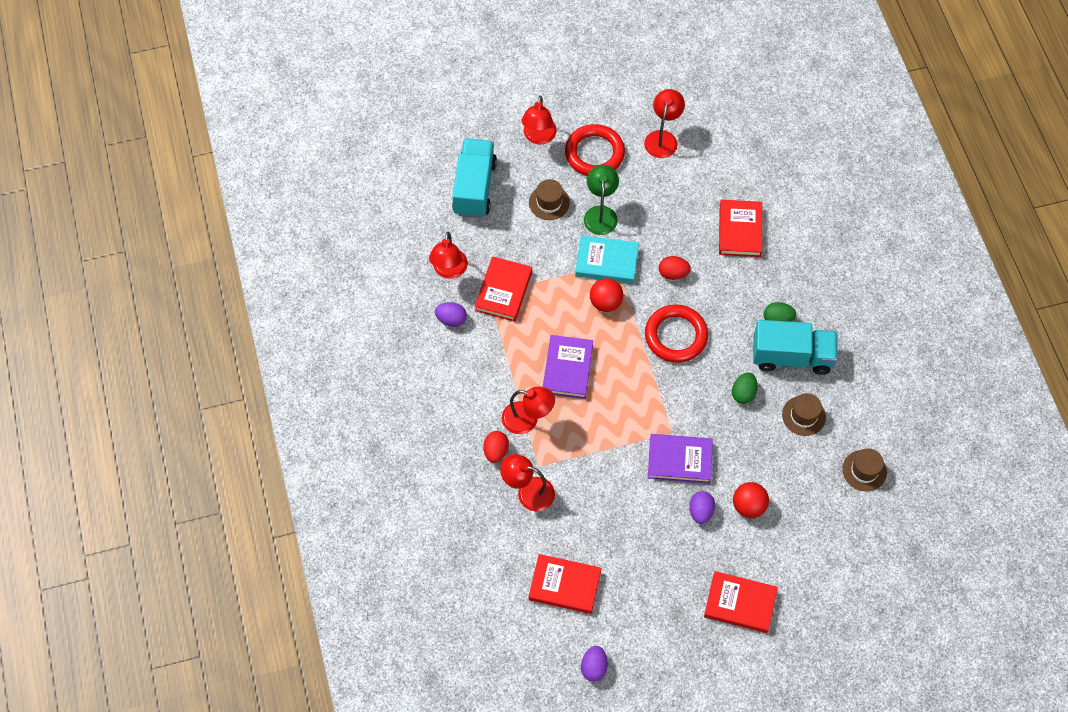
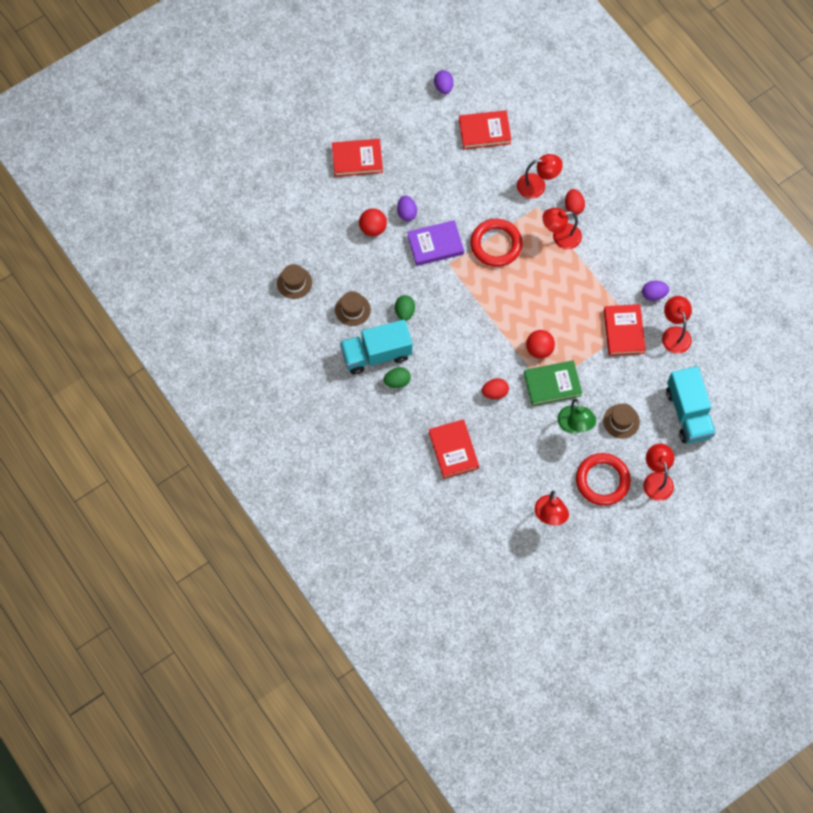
camera: 160 degrees right, 5 degrees up
purple book [543,335,593,399] -> none
turquoise book [575,235,639,284] -> green book [524,360,582,406]
red ring [645,304,708,363] -> red ring moved to [470,219,523,267]

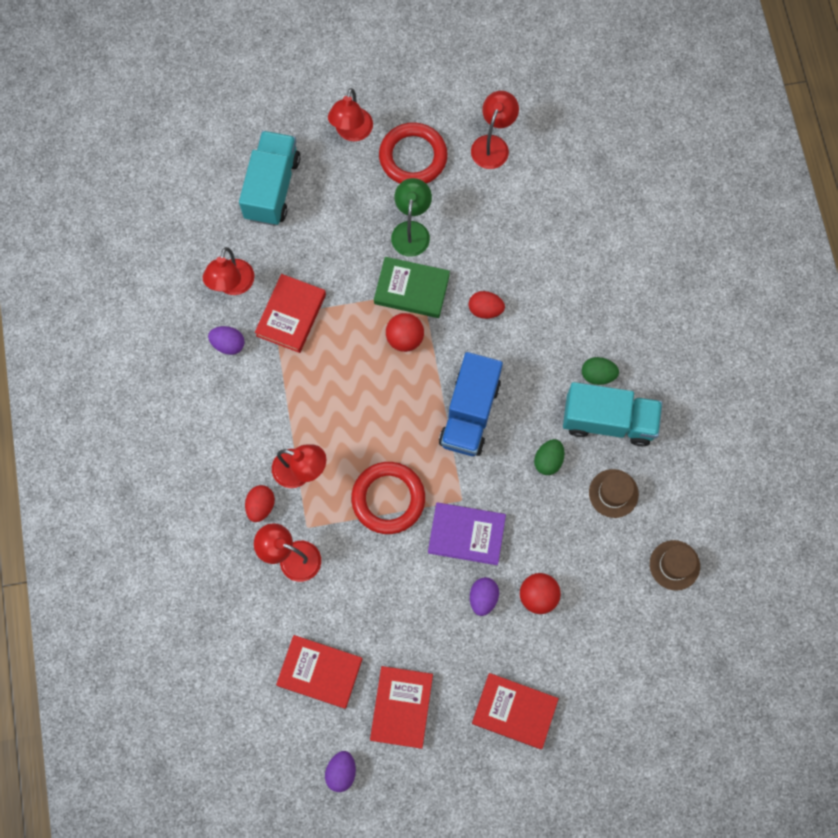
camera: 155 degrees left, 5 degrees up
red book [429,419,479,479] -> red book moved to [370,666,433,749]
brown hat [603,403,640,439] -> none
none -> blue truck [439,352,503,456]

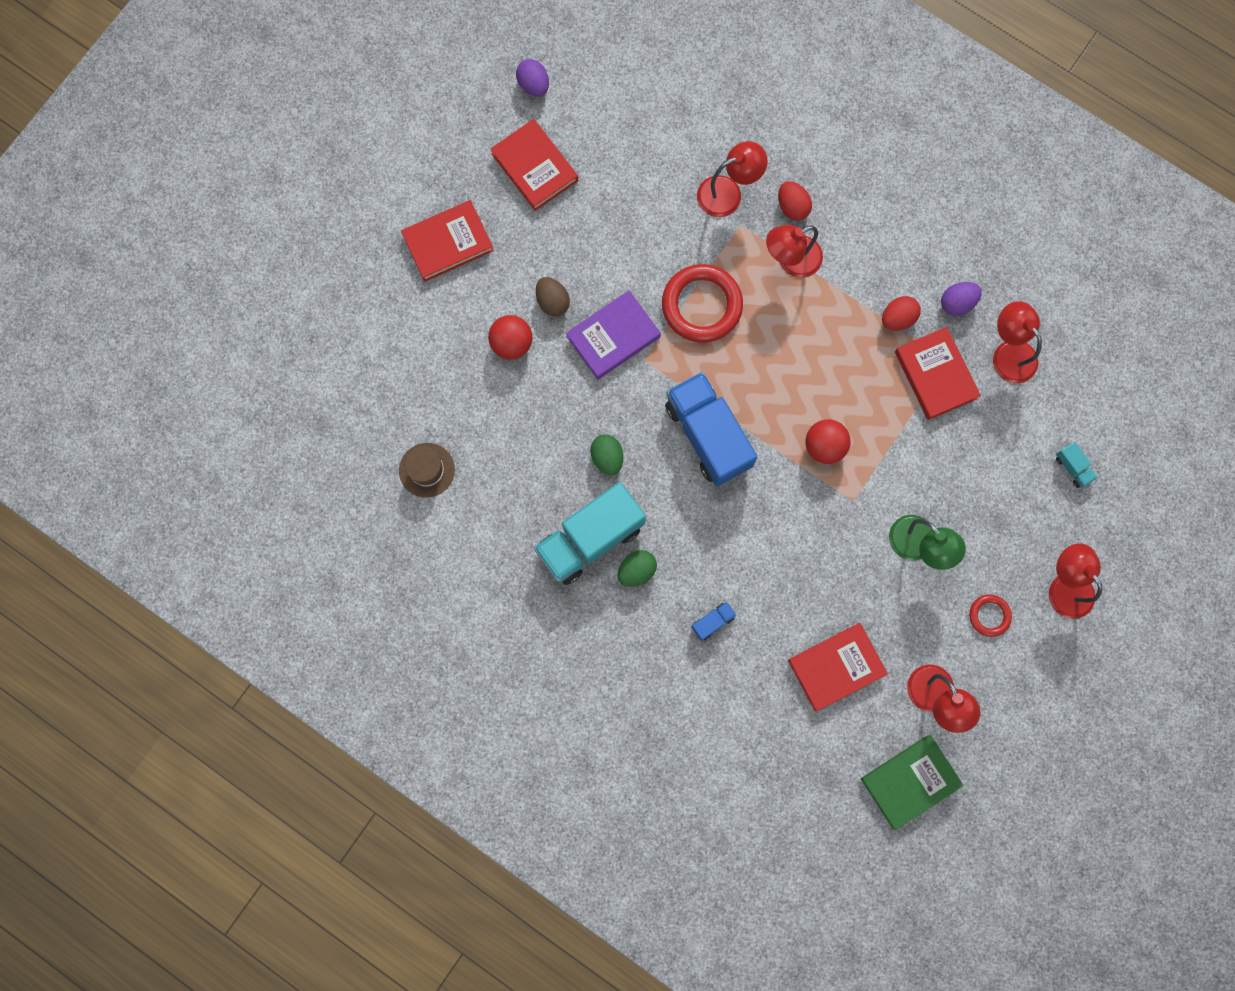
camera: 135 degrees right, 5 degrees up
turquoise truck [239,131,300,226] -> turquoise truck [1056,442,1098,488], size x0.40
red book [276,635,362,709] -> red book moved to [788,623,888,711]
green book [374,257,450,318] -> green book moved to [861,735,964,830]
red ring [379,122,448,184] -> red ring [969,594,1012,637], size x0.50
red egg [469,291,505,319] -> red egg moved to [882,296,921,330]
purple egg [470,577,499,616] -> brown egg [536,277,570,317]
brown hat [589,469,639,518] -> none
none -> blue truck [691,602,737,641]

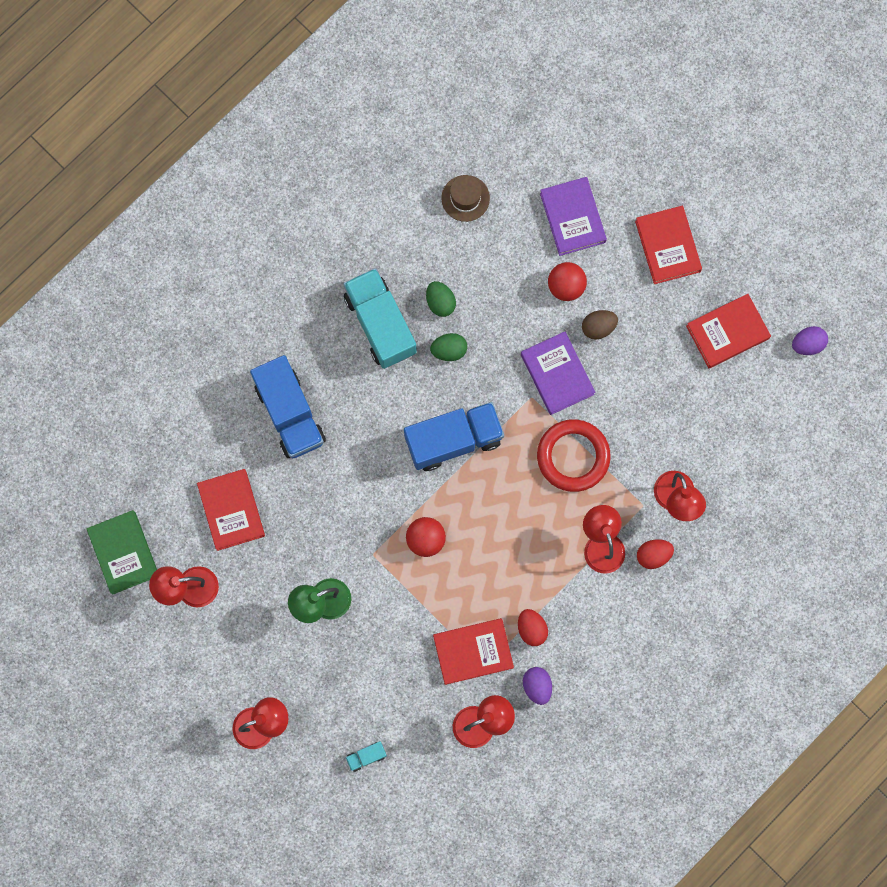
camera: 100 degrees right, 0 degrees up
green egg [617,550,657,587] -> green egg moved to [426,281,456,317]
blue truck [691,602,737,641] -> blue truck [250,355,326,458], size x2.48
red ring [969,594,1012,637] -> none
none -> purple book [540,177,607,256]

